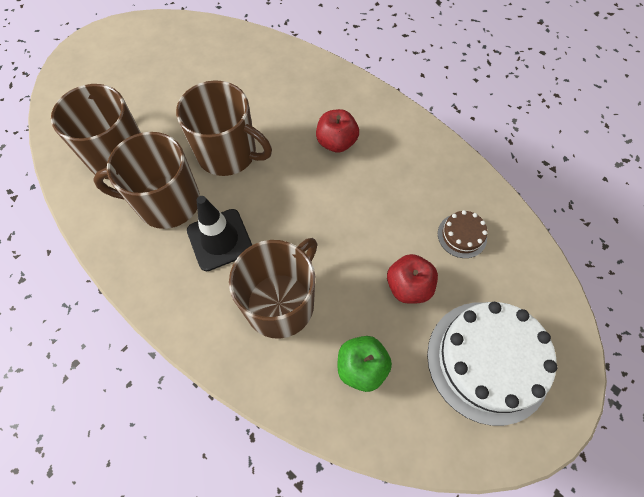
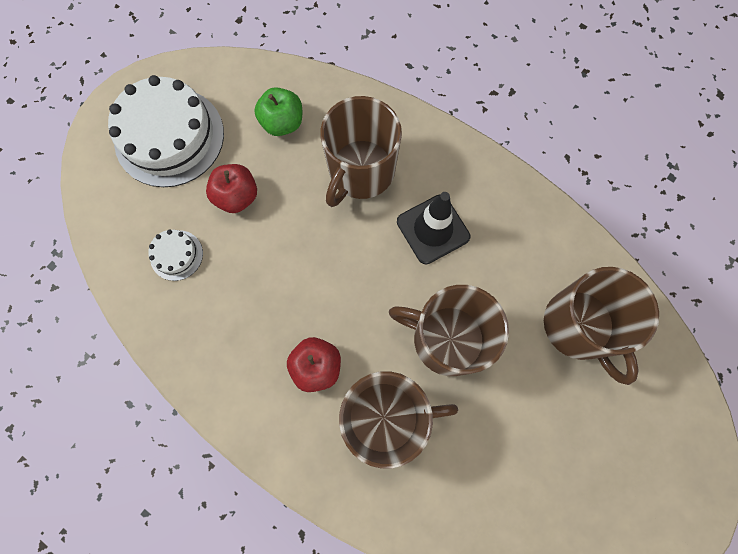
camera: 175 degrees right, 10 degrees up
brown mug [93,132,200,229] -> brown mug moved to [339,371,458,469]
brown cake [438,210,487,258] -> white cake [148,230,203,281]

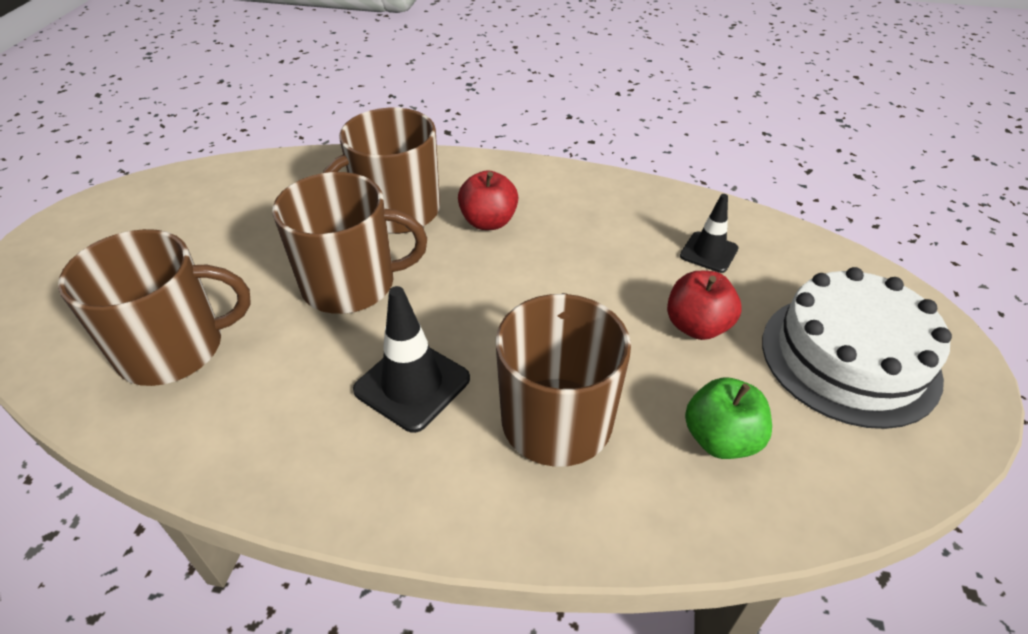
camera: 155 degrees right, 30 degrees down
white cake [148,230,203,281] -> black traffic cone [680,194,739,273]
brown mug [544,267,659,385] -> brown mug turned 120 degrees clockwise [58,229,251,386]

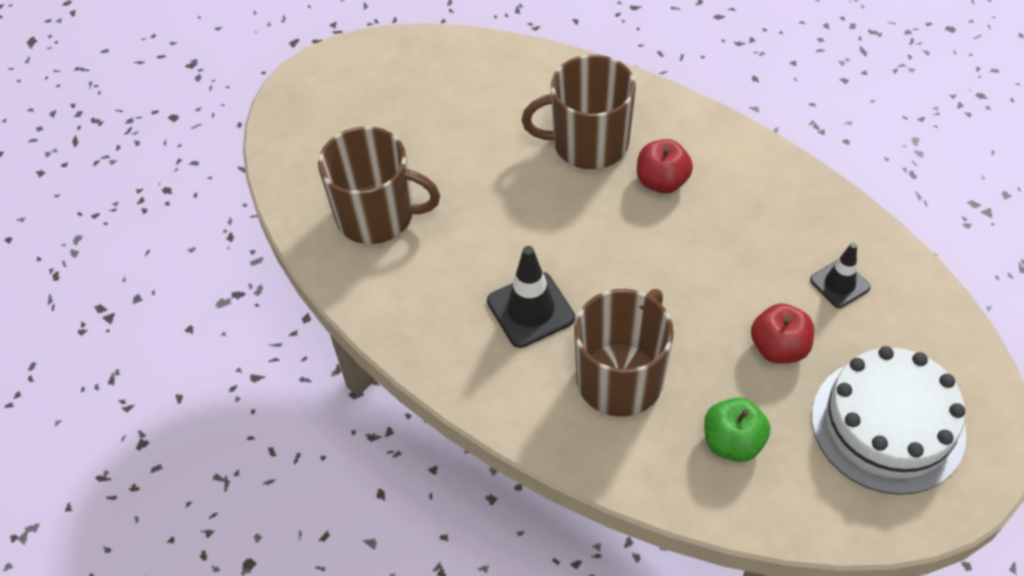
camera: 30 degrees right, 10 degrees up
brown mug [272,172,427,314] -> none

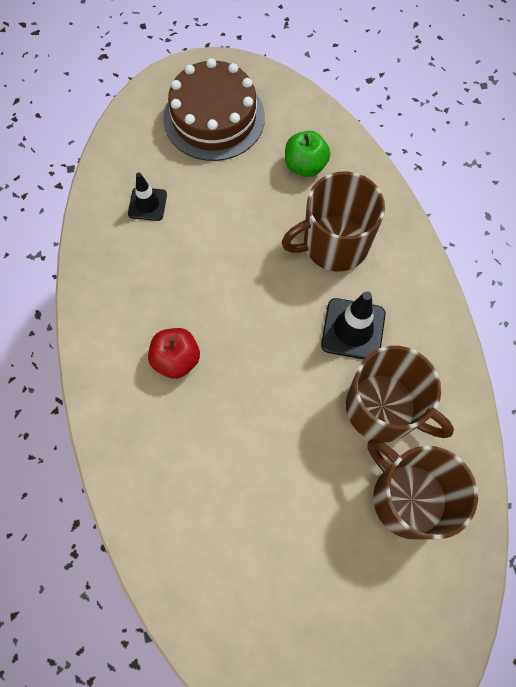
camera: 145 degrees left, 15 degrees up
brown mug [522,55,636,169] -> brown mug moved to [346,346,454,442]
red apple [751,303,814,364] -> none
white cake [812,346,967,495] -> brown cake [163,58,265,161]

